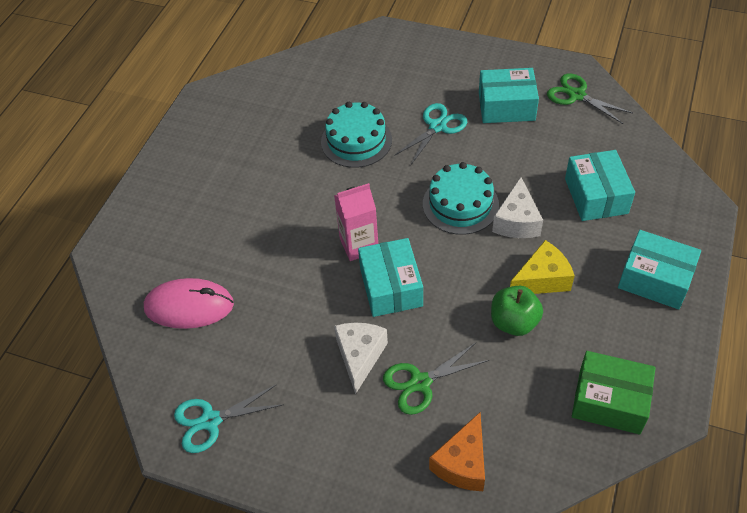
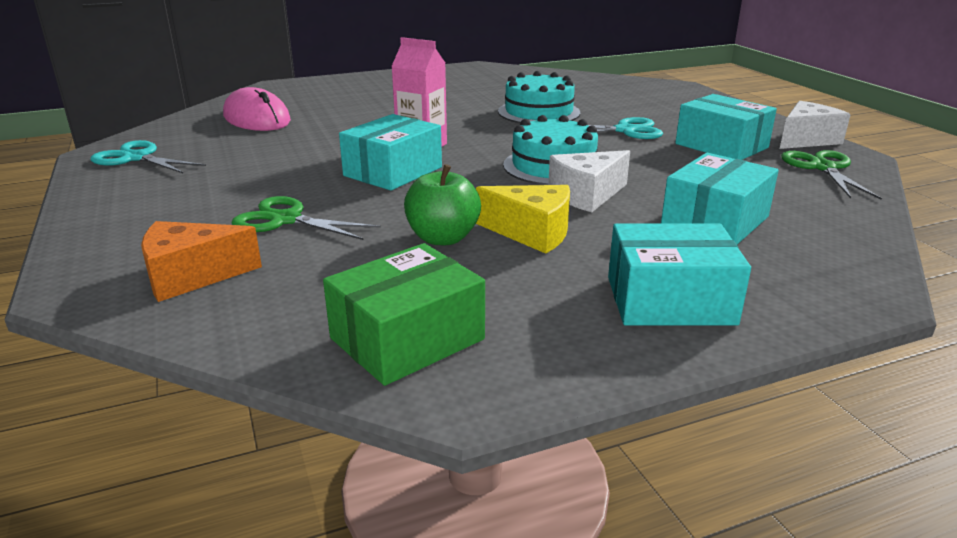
camera: 45 degrees right, 25 degrees down
white cheese [334,322,388,394] -> white cheese moved to [780,101,851,149]
green box [572,351,655,435] -> green box turned 75 degrees clockwise [323,243,485,386]
turquoise box [618,230,701,309] -> turquoise box turned 75 degrees counterclockwise [608,224,751,326]

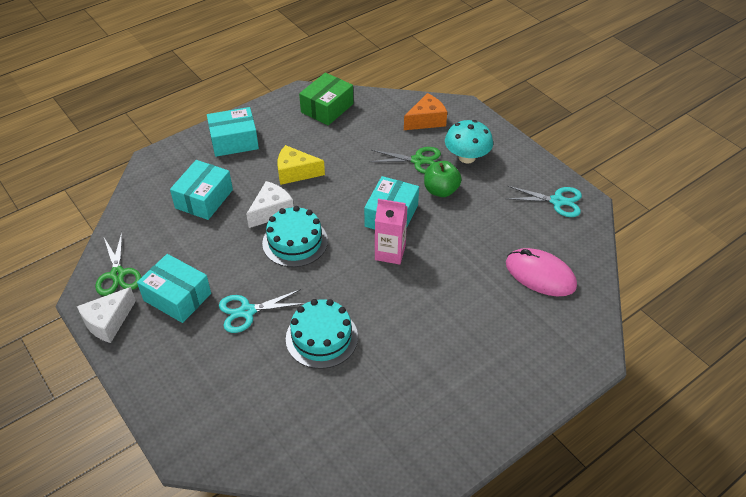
camera: 165 degrees right, 20 degrees up
green apple [404,164,481,245] -> green apple moved to [424,161,462,197]
none -> turquoise mushroom [445,120,493,164]

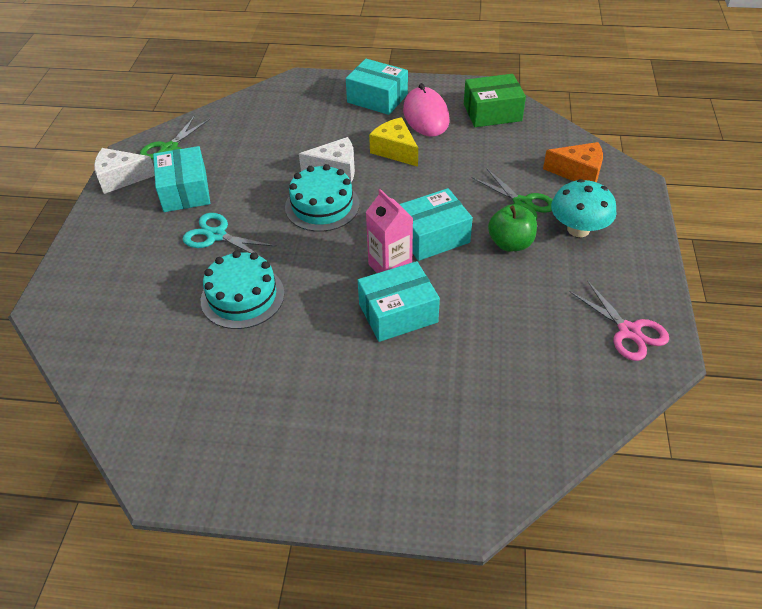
camera: 45 degrees right, 0 degrees up
turquoise box [170,160,233,220] -> turquoise box moved to [358,261,440,342]
turquoise scissors [505,186,582,217] -> pink scissors [570,280,669,361]
pink mouse [506,248,577,296] -> pink mouse moved to [403,83,450,136]

